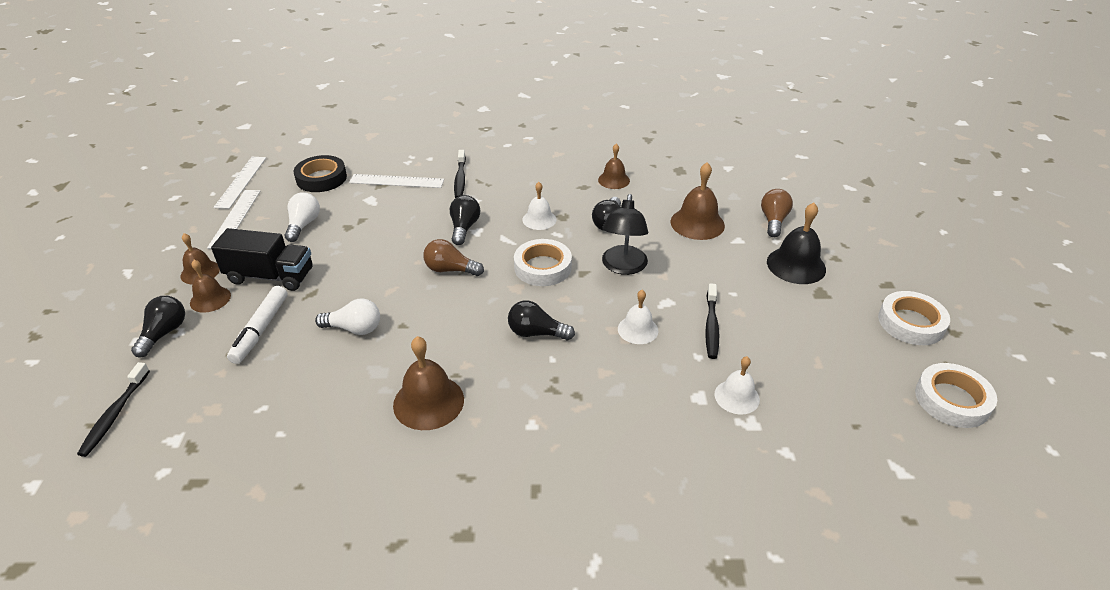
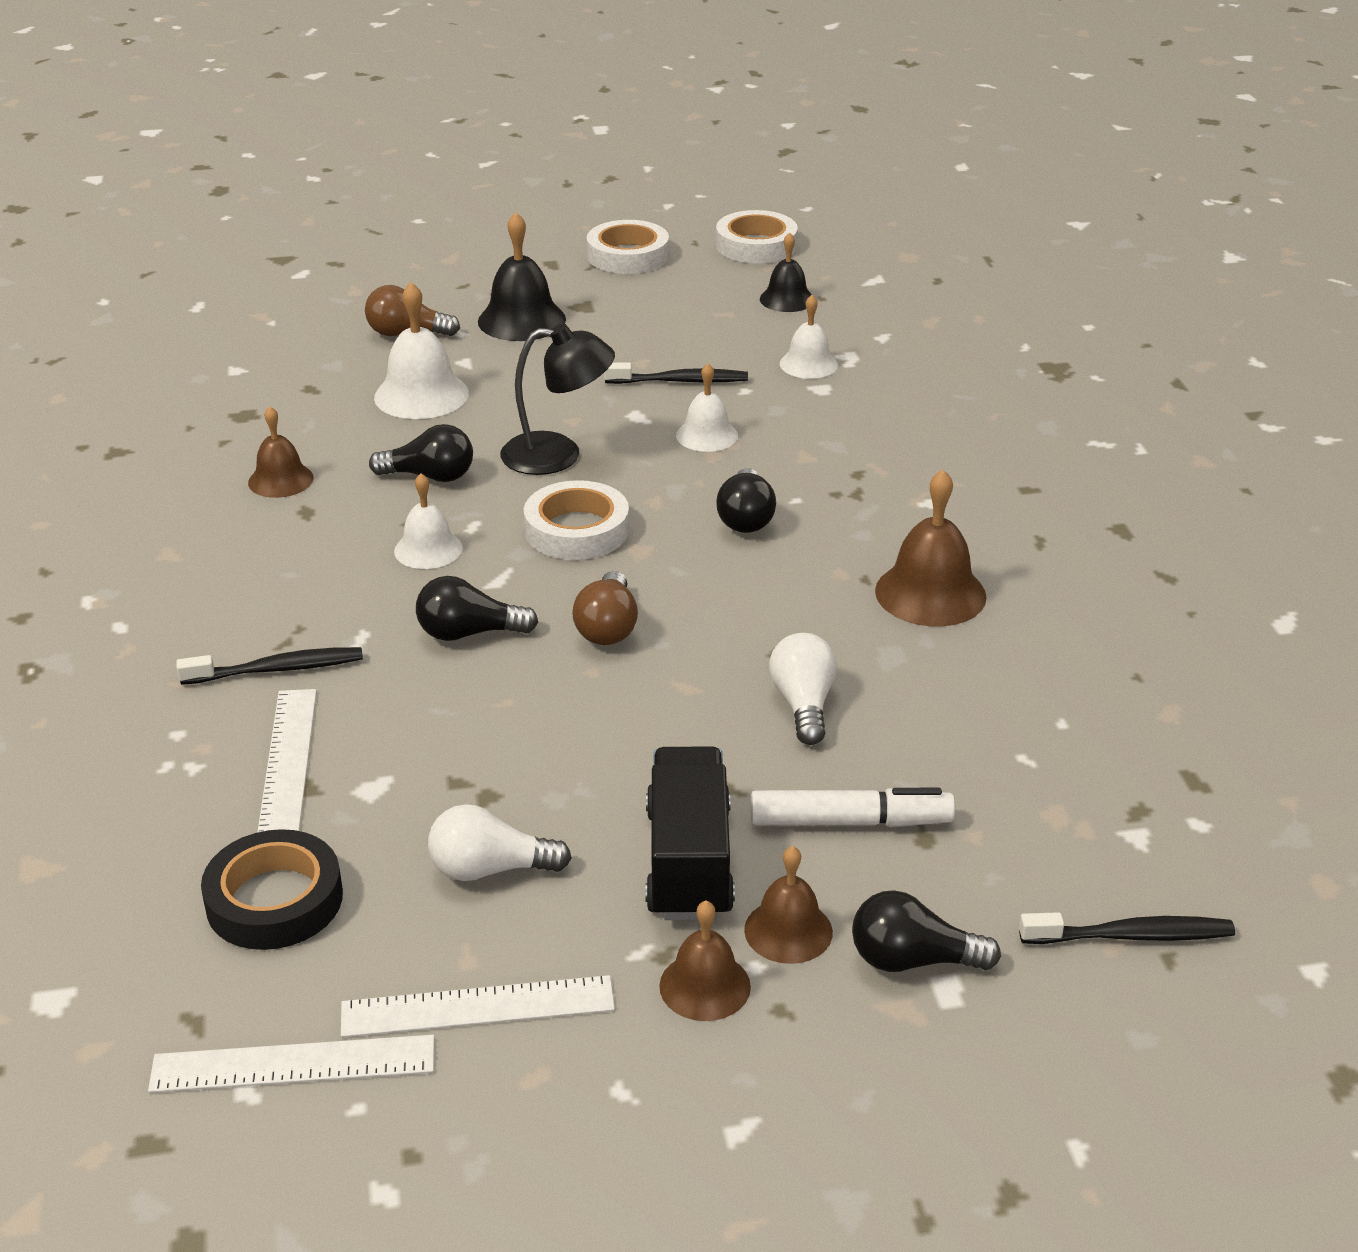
camera: 100 degrees left, 5 degrees down
brown bell [671,162,725,240] -> white bell [374,282,469,419]
none -> black bell [760,232,812,312]

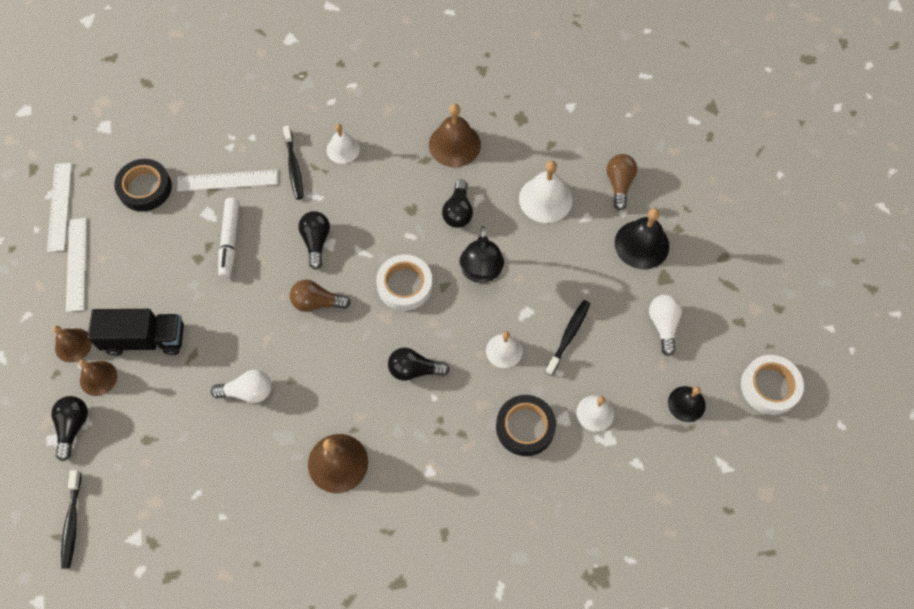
camera: 90 degrees right, 30 degrees up
brown bell [248,406,314,498] -> brown bell [429,104,481,167], size x1.57
white bell [394,473,463,569] -> white bell moved to [326,124,360,164]
white light bulb [428,804,572,881] -> white light bulb moved to [649,295,682,356]
white tape [587,220,669,274] -> none
black toothbrush [604,362,748,384] -> black toothbrush turned 150 degrees counterclockwise [545,300,590,376]
white marker [751,788,955,827] -> white marker moved to [218,198,239,279]
none -> black tape [496,395,556,456]

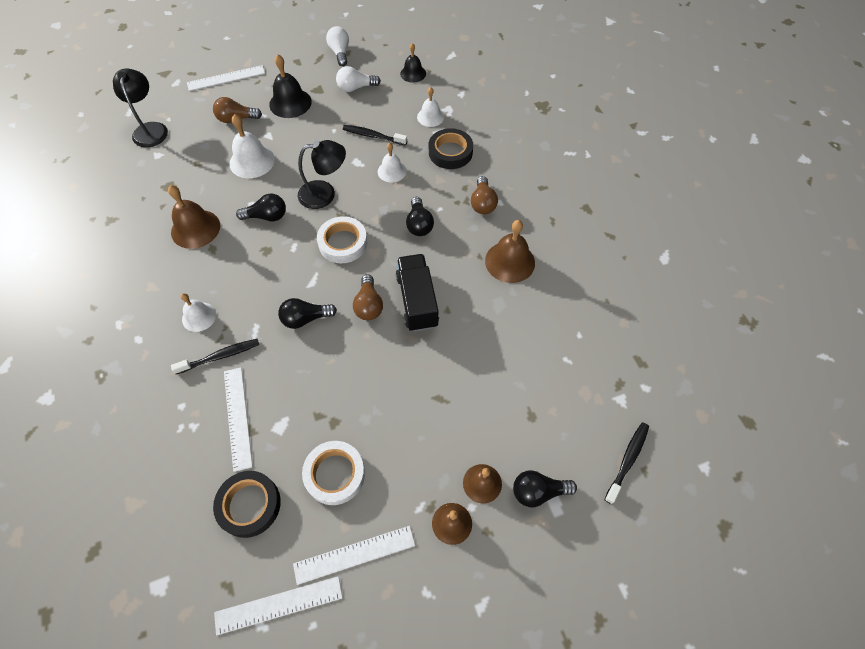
camera: 100 degrees left, 5 degrees down
black toothbrush [61,470,81,569] -> black toothbrush turned 45 degrees counterclockwise [604,422,649,504]
black truck [88,309,184,356] -> black truck moved to [396,254,439,332]
white light bulb [211,370,271,403] -> white light bulb moved to [326,26,349,66]
white marker [218,198,239,279] -> none
white tape [741,355,804,415] -> white tape moved to [302,441,365,505]
none -> black lamp [113,69,168,147]
none -> white ruler [187,65,265,91]
none -> brown light bulb [471,176,498,214]

